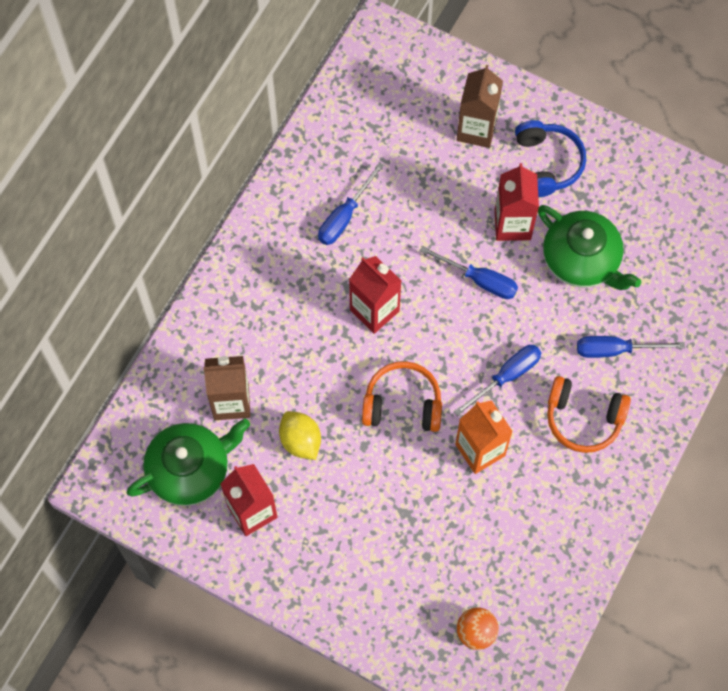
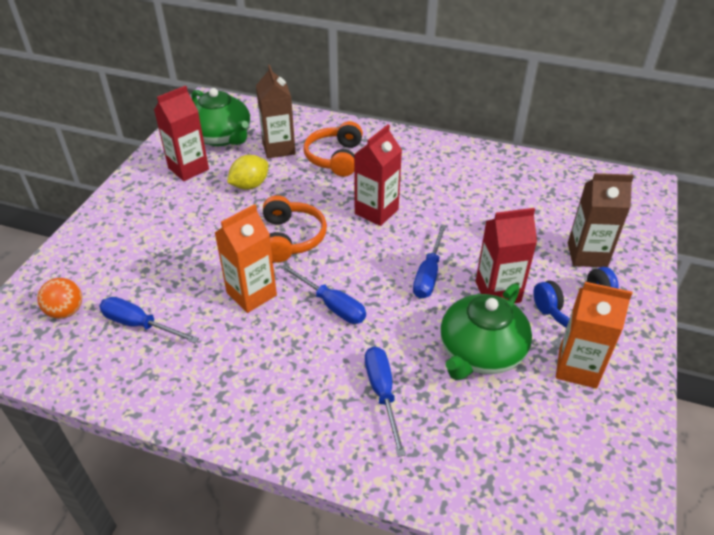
camera: 80 degrees right, 25 degrees down
blue screwdriver [318,162,384,245] -> blue screwdriver moved to [99,297,199,343]
orange headphones [547,376,631,453] -> orange headphones moved to [303,121,363,177]
none -> orange carton [556,282,632,388]

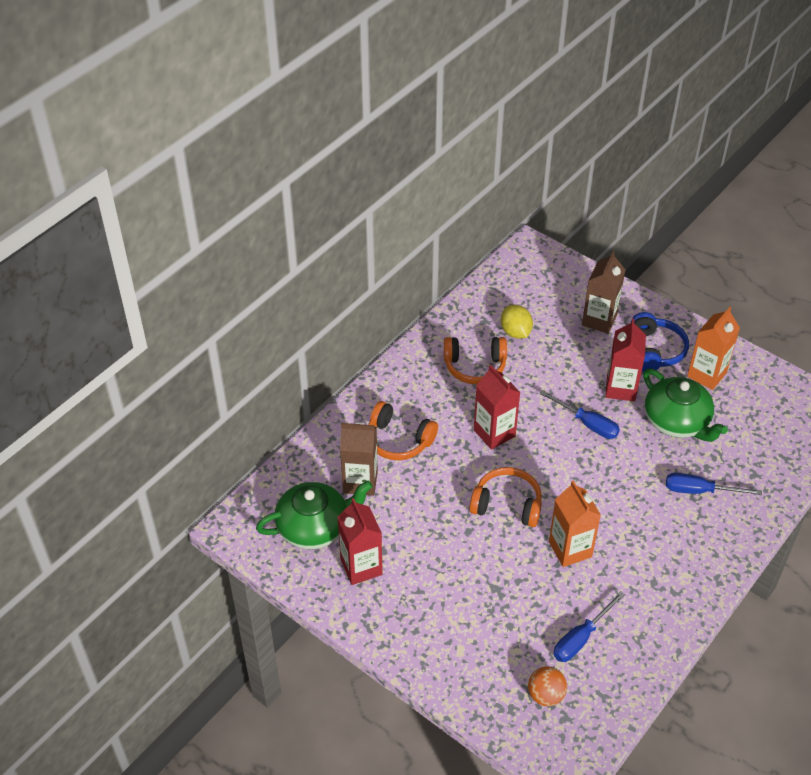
camera: 70 degrees left, 5 degrees up
yellow lemon [227,155,268,190] -> yellow lemon moved to [501,305,533,339]
blue screwdriver [280,264,366,324] -> none
none -> orange headphones [444,337,507,385]

